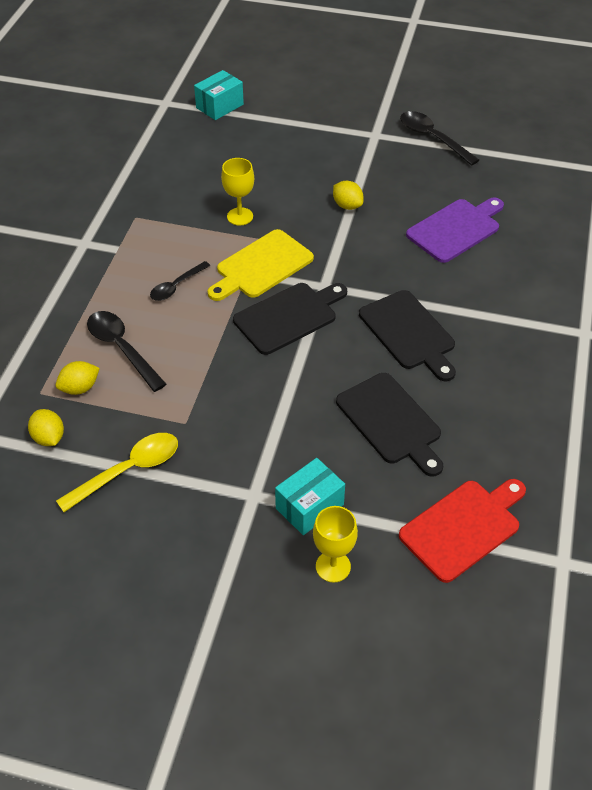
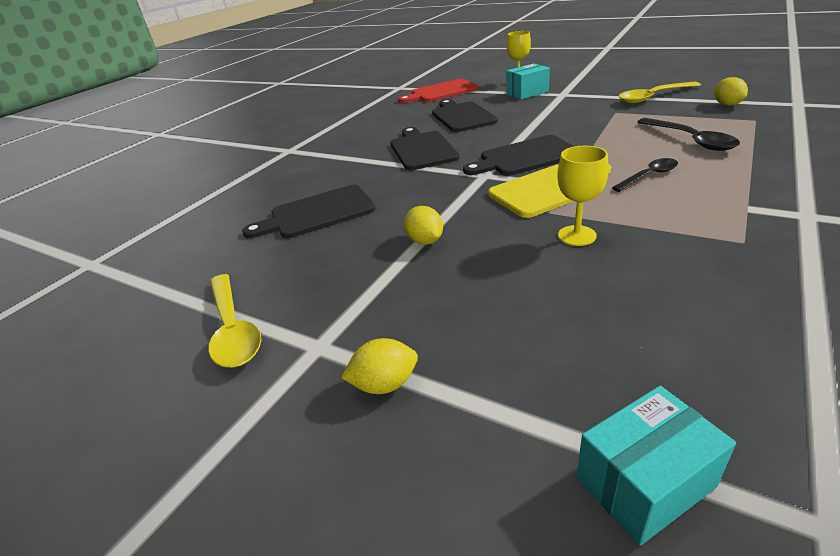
camera: 160 degrees left, 15 degrees down
yellow lemon [56,361,100,395] -> yellow lemon moved to [341,338,418,394]
black spoon [400,111,479,166] -> yellow spoon [209,274,261,367]
purple cutting board [406,197,504,263] -> black cutting board [242,185,376,238]

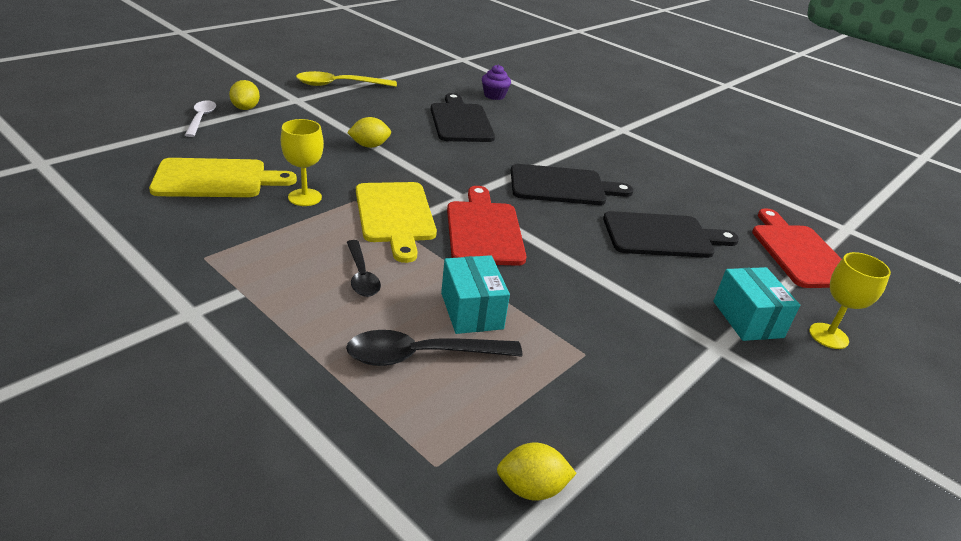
camera: 95 degrees right, 0 degrees up
black cutting board [463,135,574,176] -> red cutting board [447,186,526,266]
turquoise box [576,386,736,546] -> turquoise box moved to [441,255,510,334]
yellow spoon [619,82,701,103] -> none
none -> yellow cutting board [149,158,297,197]
none -> white spoon [185,100,216,137]
none -> purple cupcake [482,65,511,100]

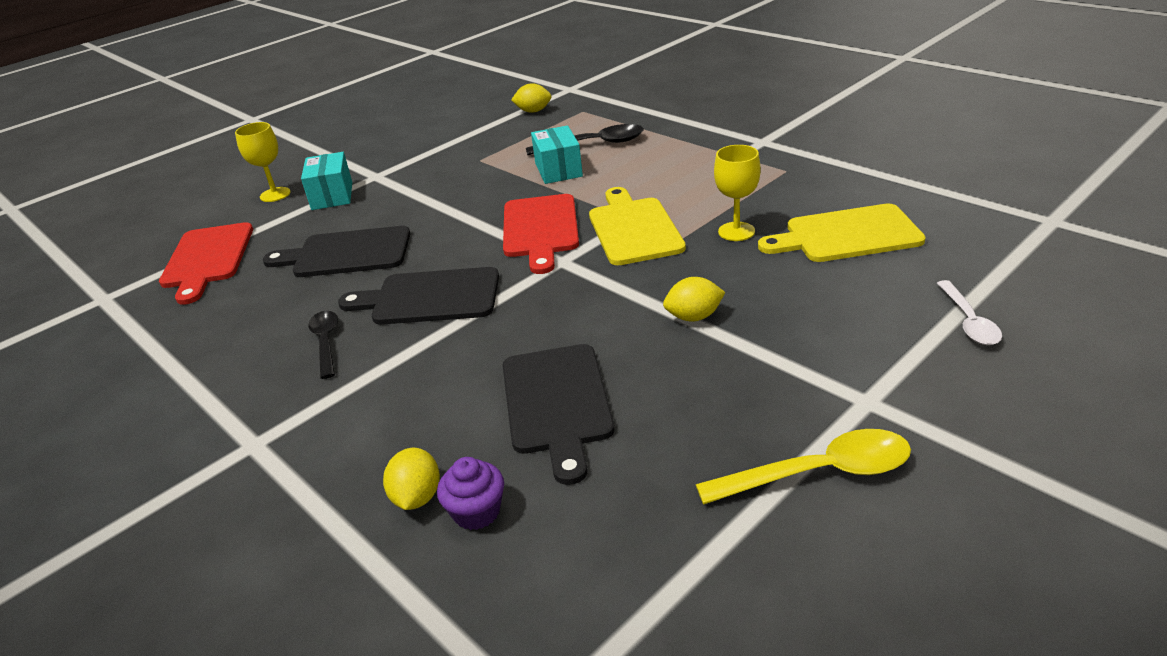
camera: 170 degrees left, 0 degrees up
yellow lemon [229,80,260,110] -> yellow lemon moved to [383,448,440,510]
black spoon [347,240,381,297] -> black spoon moved to [308,311,338,379]

